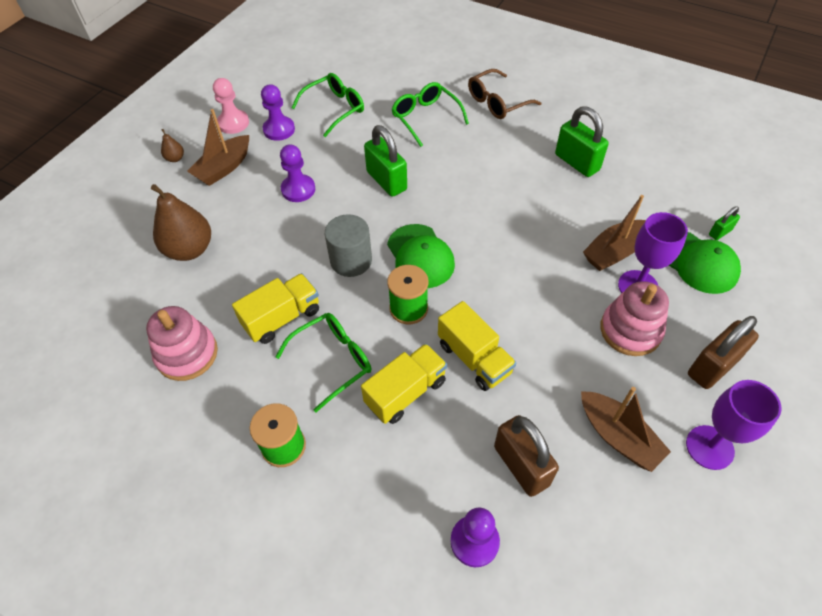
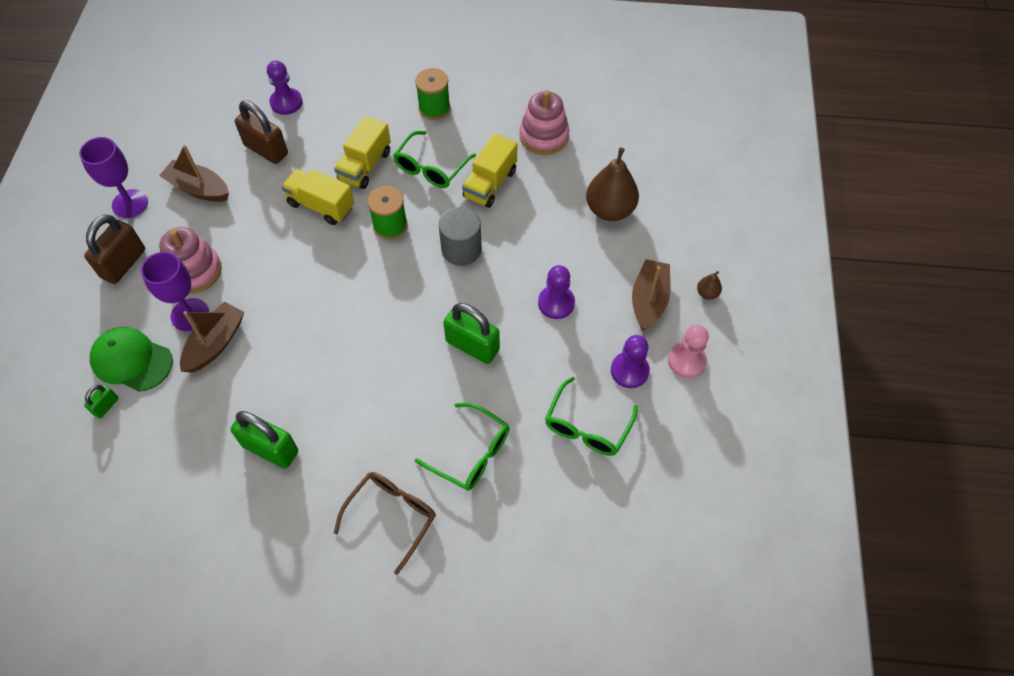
camera: 155 degrees right, 5 degrees up
green cap [387,224,455,288] -> none

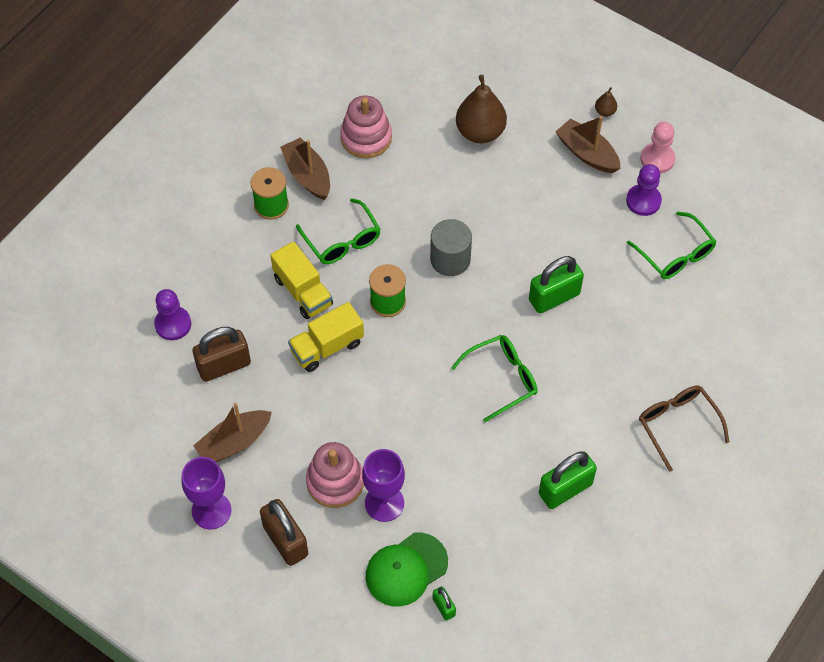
camera: 60 degrees left, 0 degrees up
brown boat [180,302,245,373] -> brown boat moved to [280,137,330,200]
green glasses [415,403,509,491] -> green glasses moved to [451,335,538,422]
yellow truck [462,133,517,208] -> none
purple pawn [538,265,575,319] -> none

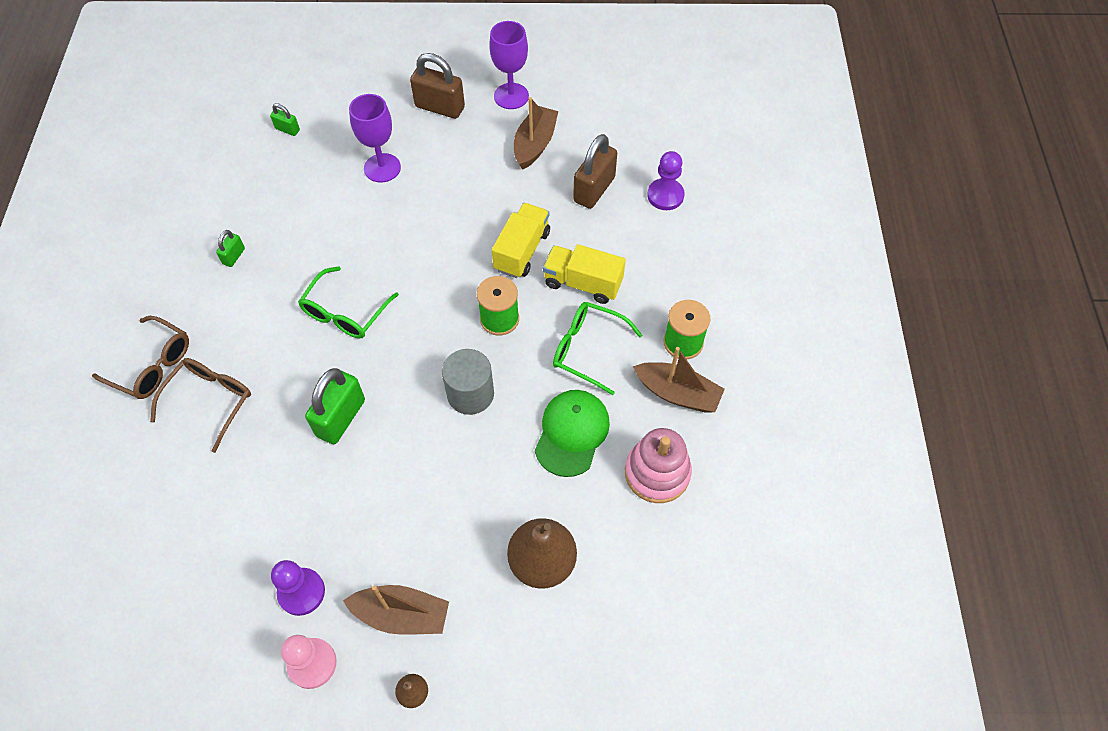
camera: 145 degrees right, 0 degrees up
pink stacking toy [306,442,364,508] -> none
green cap [366,533,448,607] -> green cap moved to [535,390,610,477]
green padlock [539,451,597,509] -> green padlock [216,230,245,267], size x0.50
green glasses [627,211,716,279] -> none
none -> brown glasses [150,358,251,453]

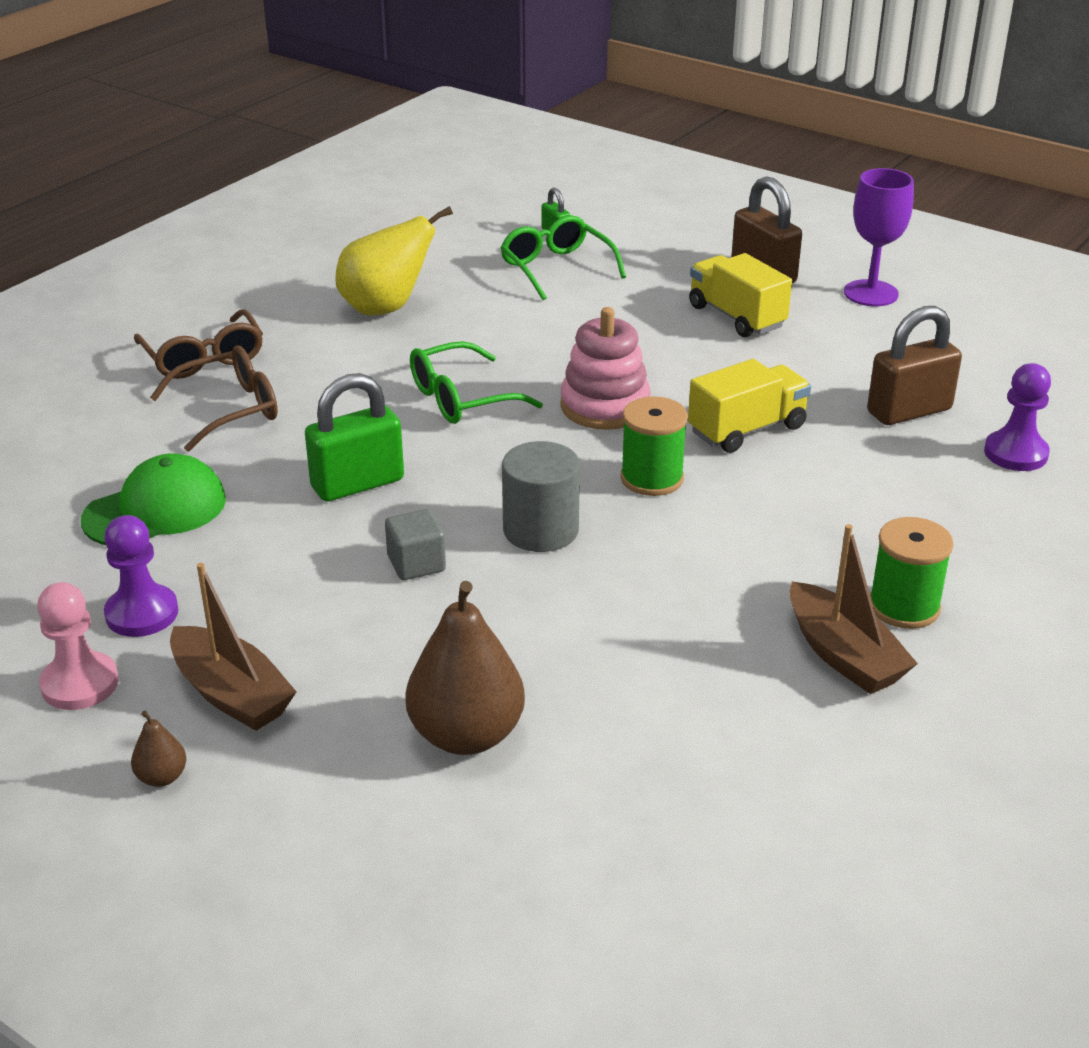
camera: 35 degrees right, 25 degrees down
green padlock [216,230,245,267] -> yellow pear [335,206,453,315]
purple goblet [349,94,401,182] -> none
brown boat [514,97,558,170] -> none
green cap [535,390,610,477] -> green cap moved to [81,453,226,545]
yellow truck [543,244,626,304] -> yellow truck moved to [689,253,792,337]
green glasses [553,302,643,395] -> green glasses moved to [500,215,626,300]
pink stacking toy [625,428,692,503] -> pink stacking toy moved to [560,307,651,430]
none -> grey cube [385,509,446,580]

